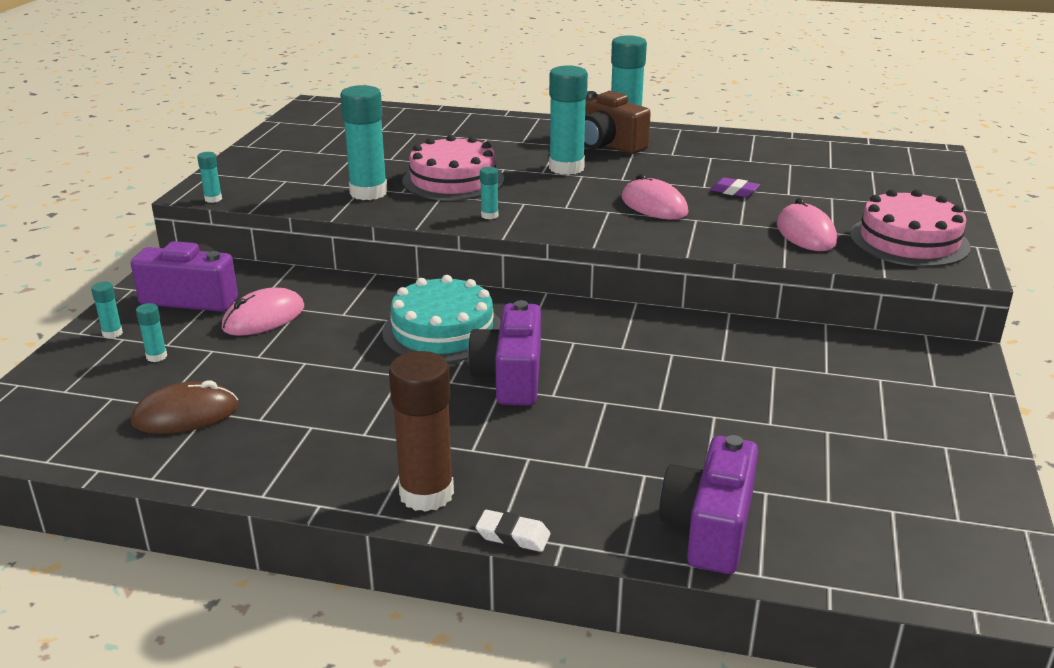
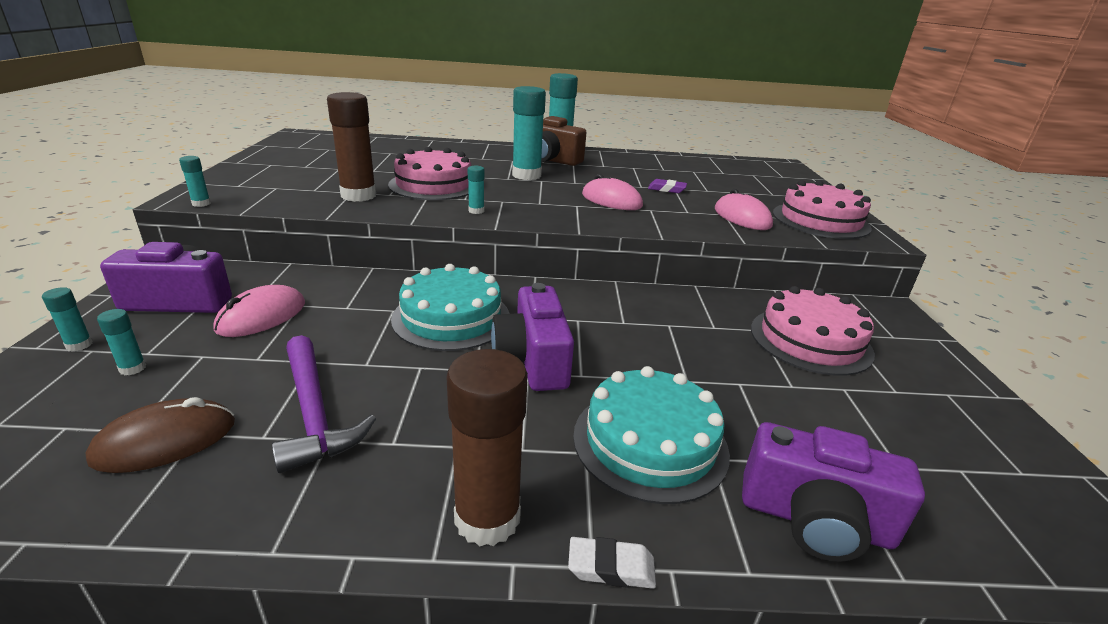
camera: 15 degrees left, 0 degrees up
turquoise glue stick [340,85,387,200] -> brown glue stick [327,92,376,202]
purple camera [659,435,758,574] -> purple camera turned 75 degrees counterclockwise [742,422,925,562]
none -> purple hammer [272,335,376,473]
none -> turquoise cake [573,366,730,504]
none -> pink cake [751,286,875,376]

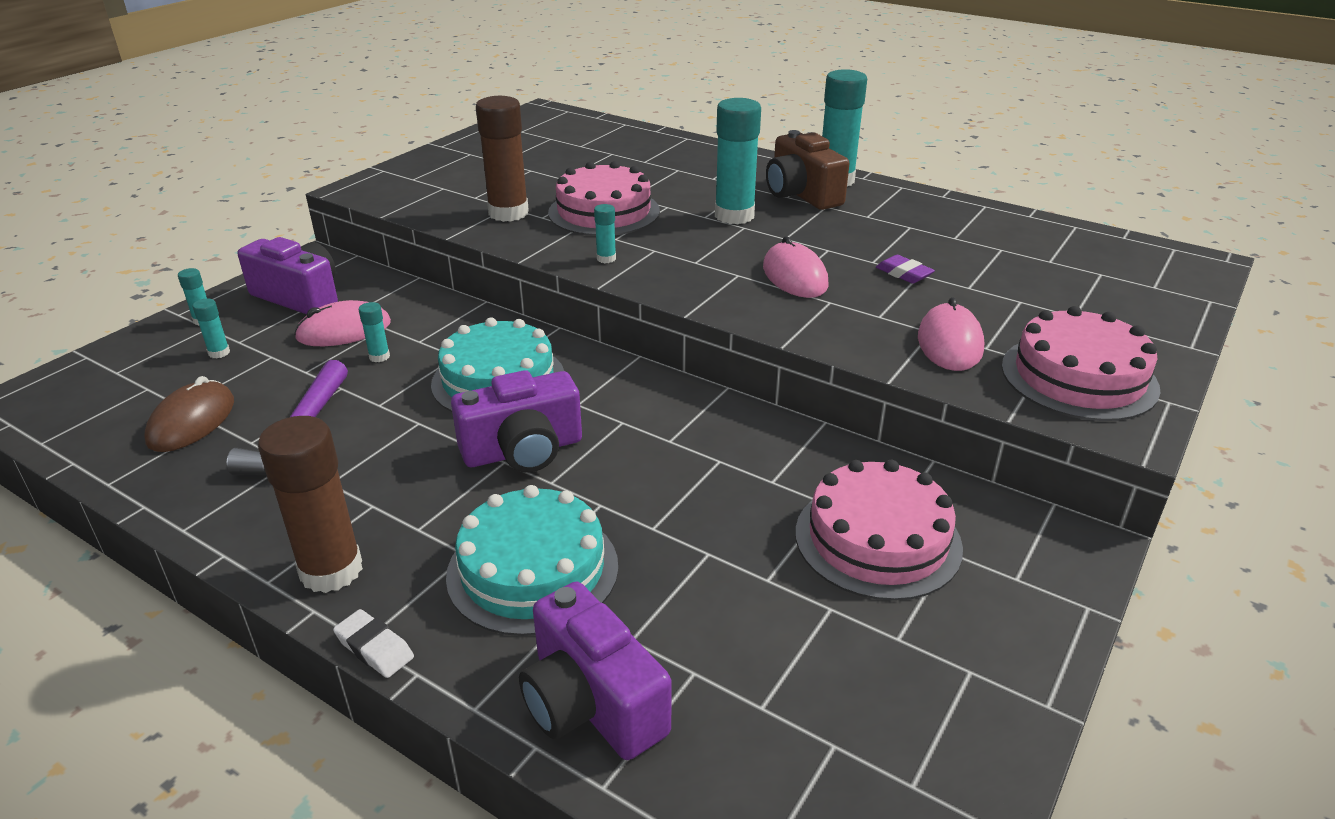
camera: 35 degrees right, 5 degrees up
brown mouse [86,397,235,473] -> brown mouse turned 75 degrees counterclockwise [145,376,234,452]
turquoise glue stick [179,156,211,207] -> turquoise glue stick moved to [359,302,390,362]
purple camera [491,283,574,391] -> purple camera turned 135 degrees counterclockwise [451,370,582,473]

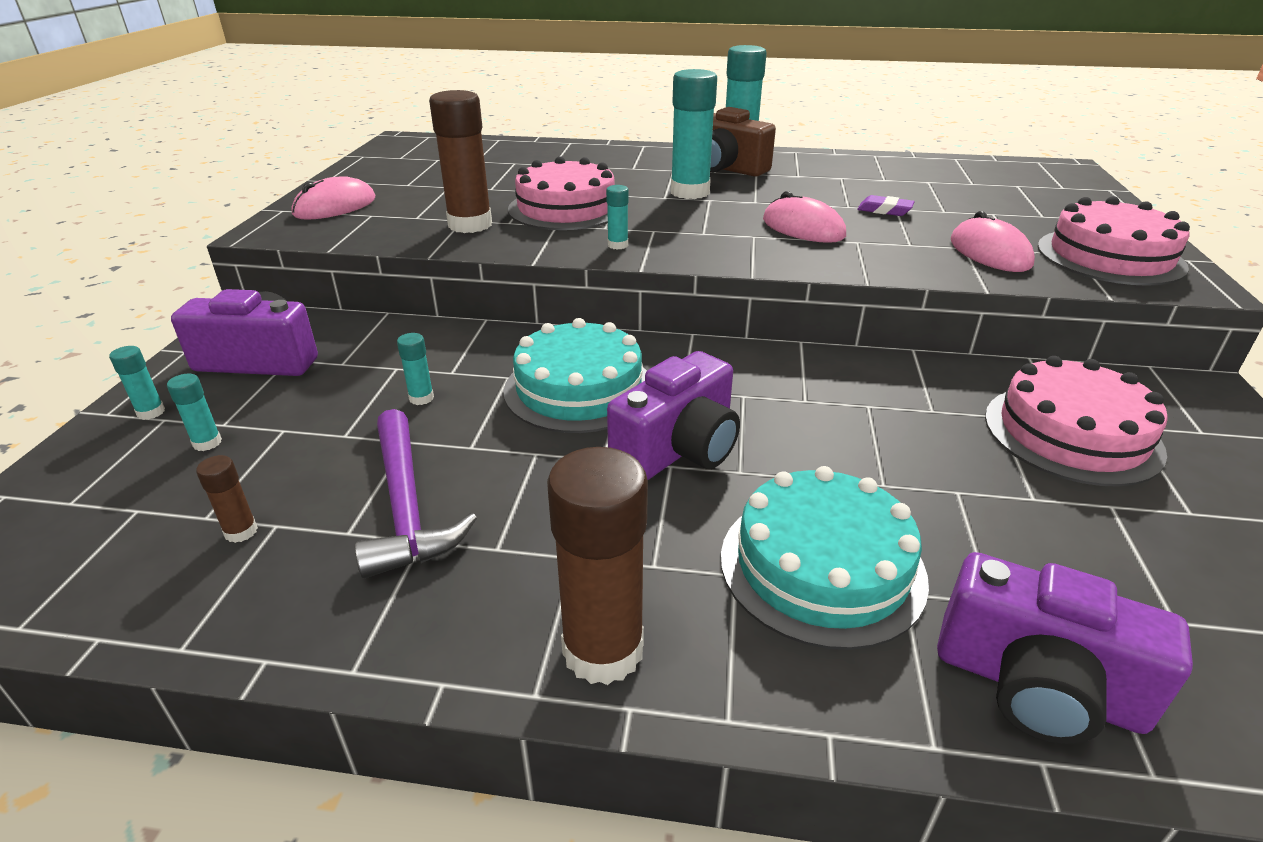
camera: 25 degrees left, 0 degrees up
brown mouse [145,376,234,452] -> brown glue stick [196,455,258,543]
pink mouse [294,300,391,346] -> pink mouse moved to [292,176,375,220]
white eraser [333,609,414,678] -> none

